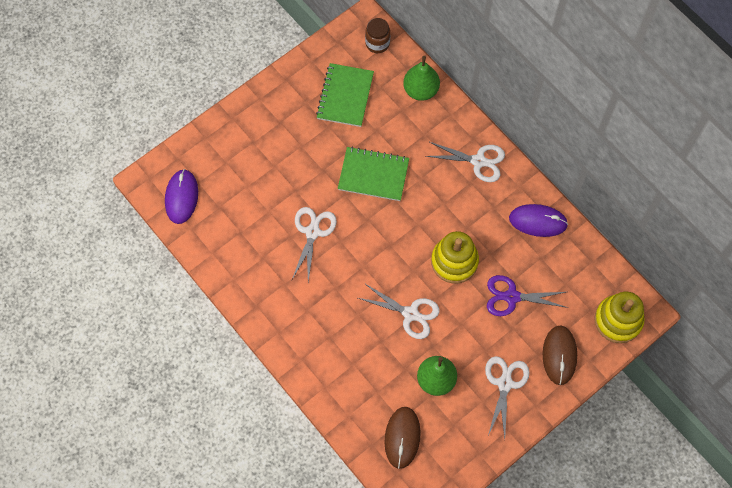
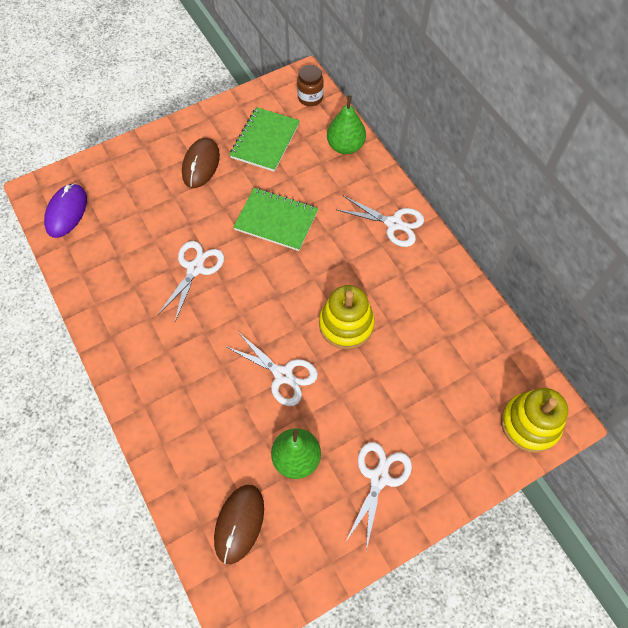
camera: 10 degrees right, 5 degrees down
purple scissors [487,275,568,316] -> none
purple mouse [509,204,568,237] -> none
brown mouse [543,325,577,385] -> brown mouse moved to [182,138,220,188]

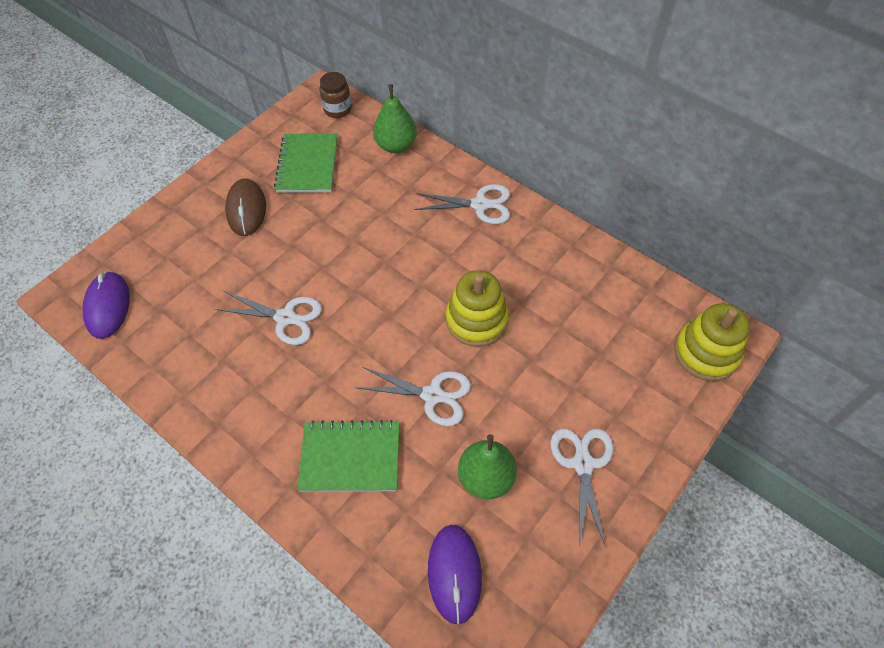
camera: 20 degrees left, 5 degrees down
white scissors [157,241,224,322] -> white scissors turned 105 degrees clockwise [215,291,322,345]
brown mouse [214,485,264,564] -> purple mouse [428,525,482,625]
green notebook [233,188,318,251] -> green notebook moved to [297,420,399,492]

